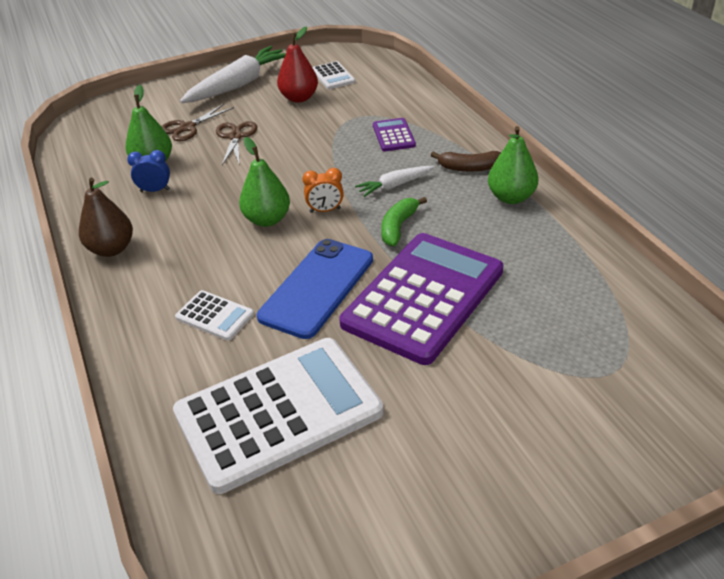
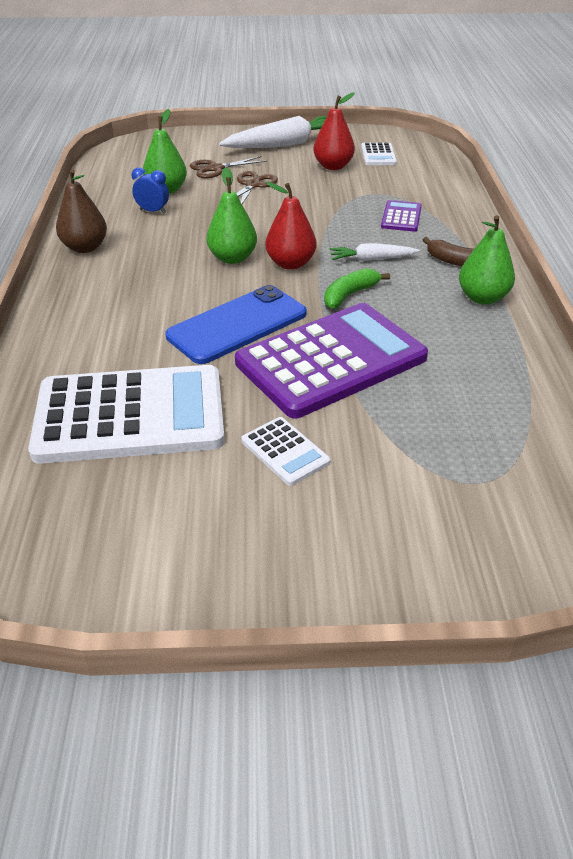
camera: 20 degrees right, 0 degrees up
white calculator [175,290,254,341] -> white calculator moved to [241,417,330,486]
orange clock [302,168,344,213] -> red pear [266,182,316,270]

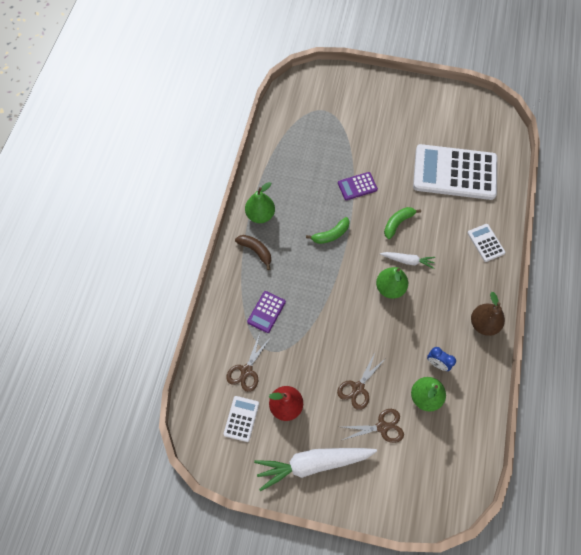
camera: 165 degrees left, 25 degrees up
blue phone [165,285,307,364] -> green banana [384,207,421,239]
purple calculator [235,303,428,418] -> purple calculator [338,172,378,200], size x0.43
white calculator [241,417,330,486] -> white calculator moved to [467,224,506,262]
red pear [266,182,316,270] -> none
white carrot [330,243,420,261] -> white carrot moved to [380,252,435,269]
none -> brown scissors [226,333,271,392]

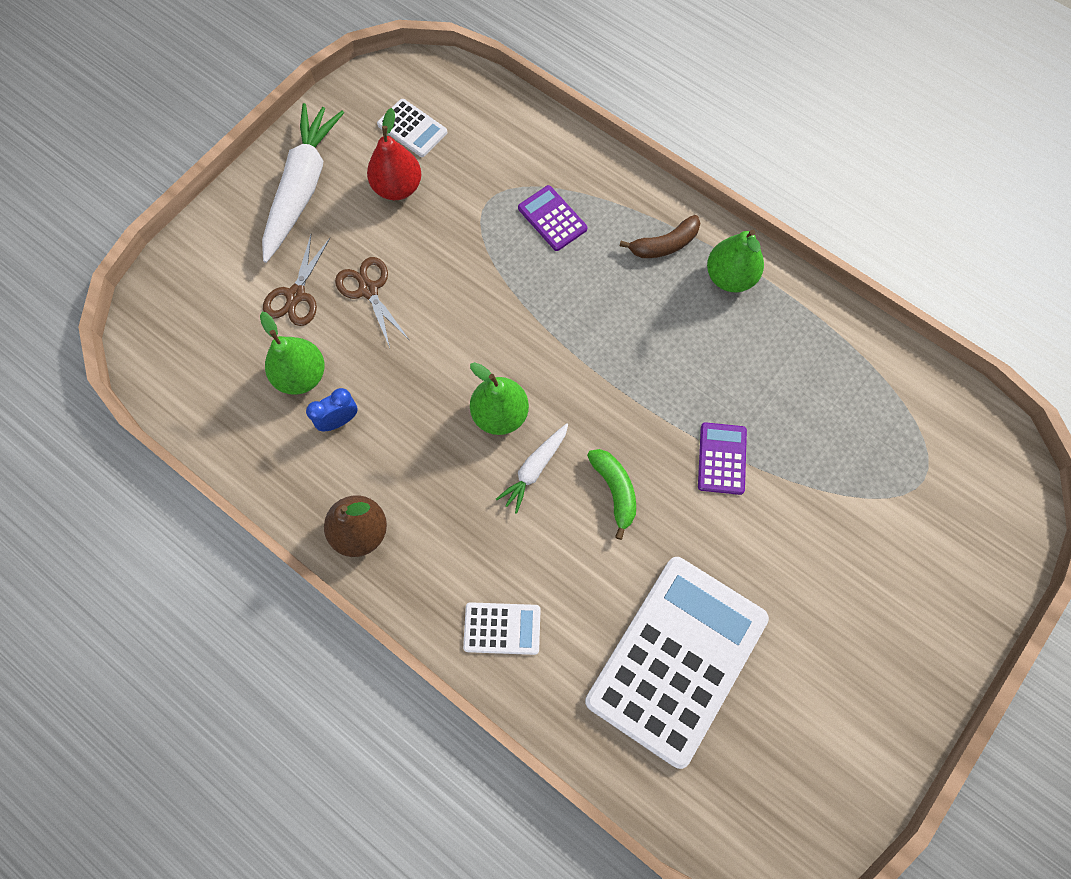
camera: 115 degrees right, 5 degrees up
brown scissors [226,333,271,392] -> none
green banana [306,217,350,244] -> none

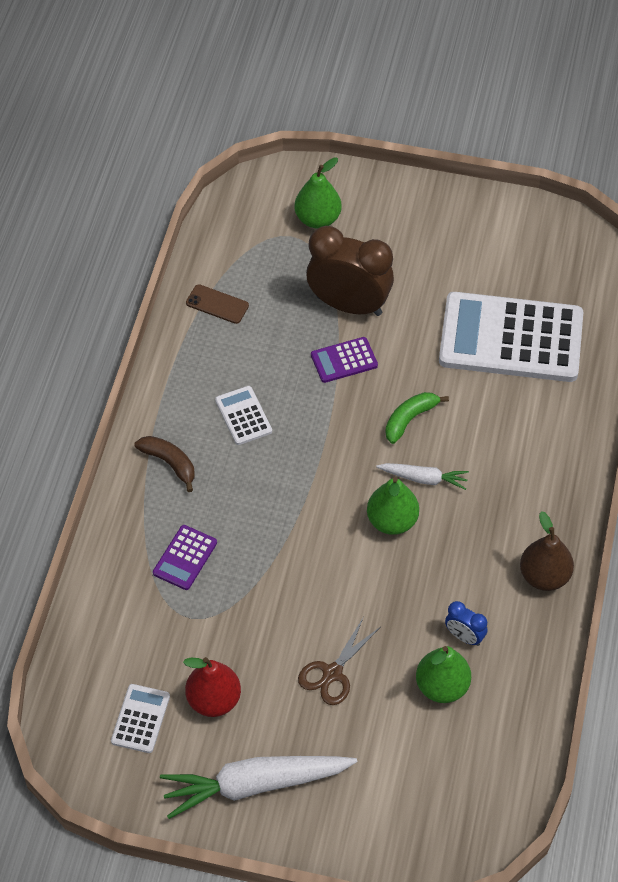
camera: 115 degrees left, 15 degrees down
brown scissors [263,235,330,326] -> none
white calculator [463,602,541,655] -> white calculator moved to [215,386,272,445]
green pear [707,230,764,292] -> green pear moved to [295,157,341,229]
none -> brown phone [186,284,249,324]
none -> brown clock [306,226,394,316]

